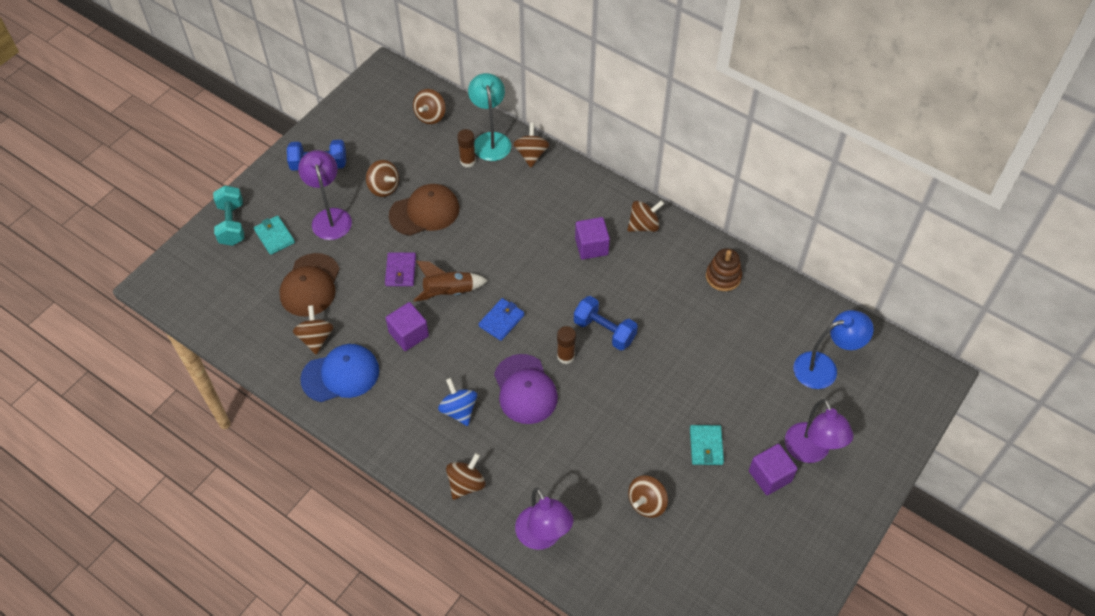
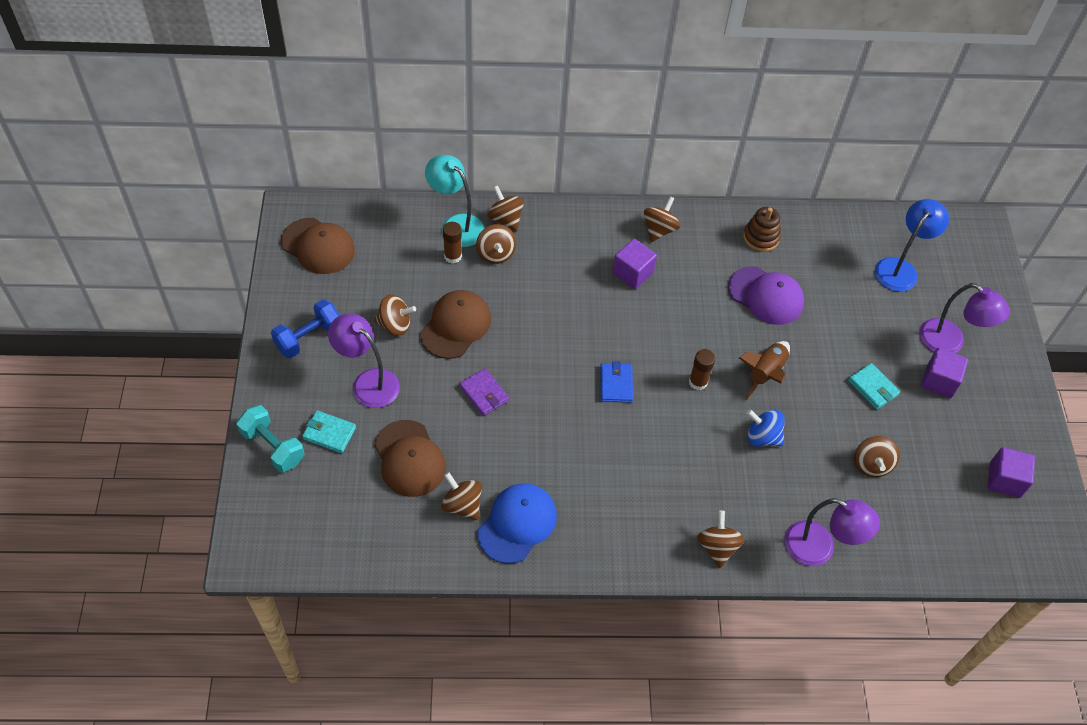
camera: 40 degrees left, 0 degrees up
purple cube [386,302,429,351] -> purple cube moved to [988,447,1035,498]
brown spinning top [413,89,446,124] -> brown spinning top moved to [476,224,516,264]
brown rocket [414,261,488,302] -> brown rocket moved to [739,341,790,400]
blue spinning top [438,378,477,426] -> blue spinning top moved to [747,409,785,446]
purple cap [494,354,558,424] -> purple cap moved to [728,266,804,325]
blue dumbbell [574,296,638,351] -> none
none -> brown cap [281,218,355,274]

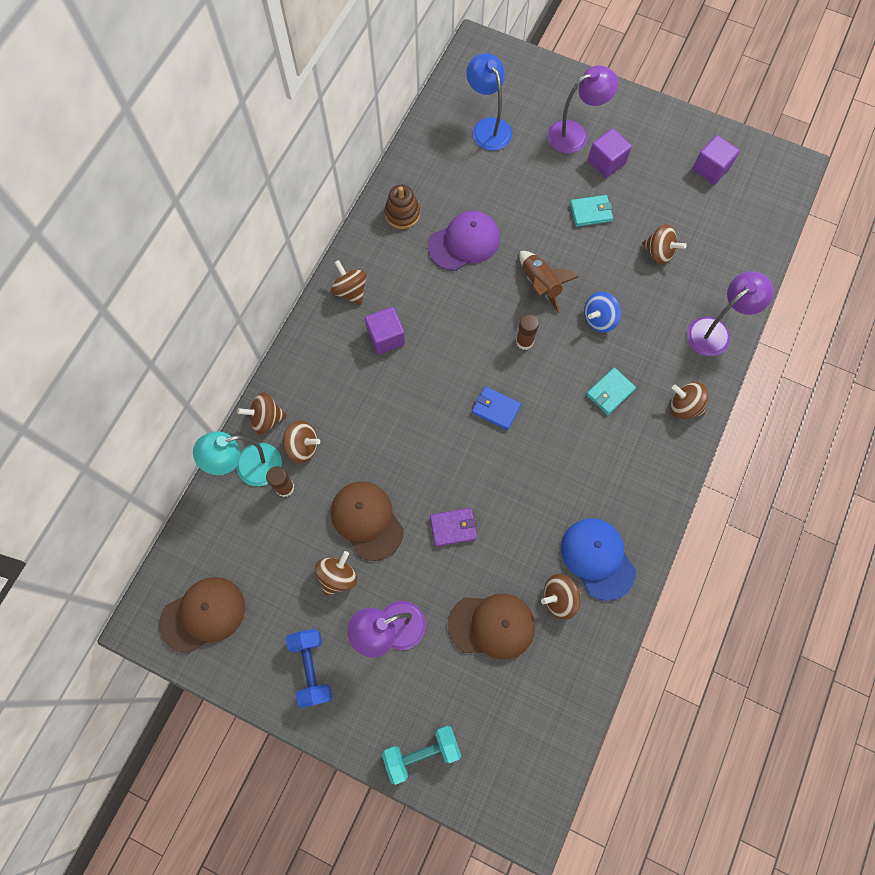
camera: 60 degrees left, 15 degrees up
turquoise wallet [302,410,356,453] -> turquoise wallet moved to [586,368,636,415]

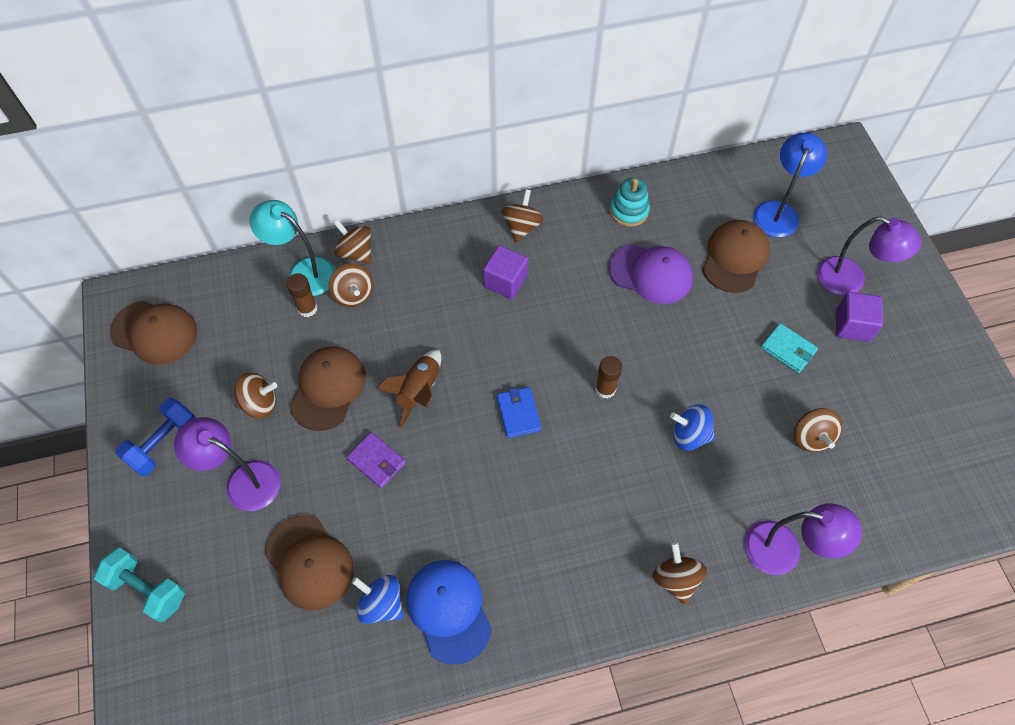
camera: 50 degrees right, 10 degrees down
brown stacking toy [385,184,420,229] -> turquoise stacking toy [610,178,650,227]
brown rocket [519,251,578,313] -> brown rocket moved to [376,349,441,428]
brown spinning top [541,574,581,620] -> blue spinning top [352,575,403,624]
blue cap [561,518,636,601] -> blue cap turned 45 degrees counterclockwise [407,560,492,664]
turquoise wallet [586,368,636,415] -> none
purple cube [692,135,740,185] -> none
none -> brown cap [702,220,770,293]

